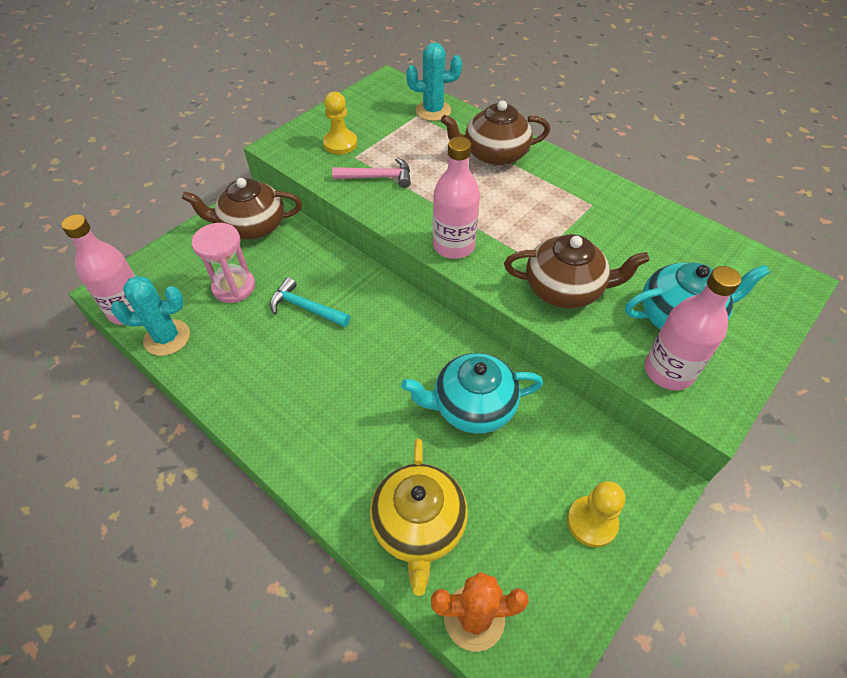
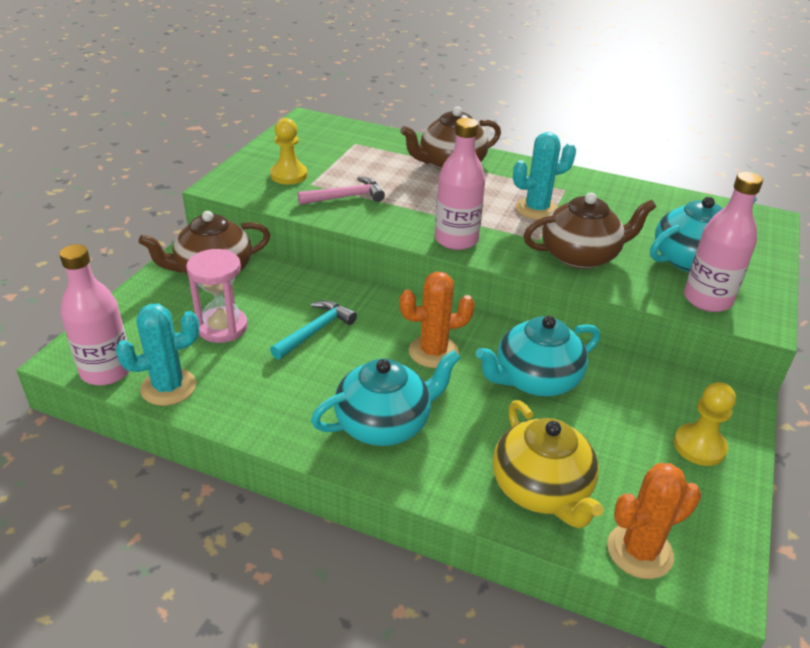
camera: 20 degrees left, 15 degrees down
turquoise hammer [270,277,350,327] -> turquoise hammer turned 120 degrees clockwise [270,301,357,359]
turquoise cactus [406,42,462,121] -> turquoise cactus moved to [513,132,576,220]
none -> turquoise teapot [311,350,461,446]
none -> orange cactus [399,272,475,368]

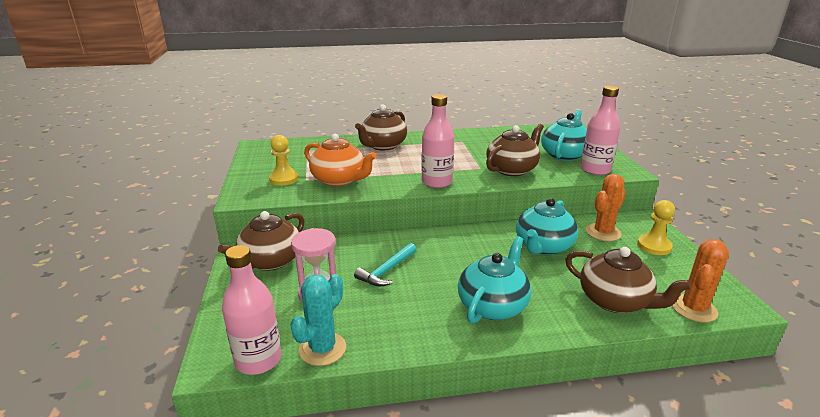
camera: 30 degrees left, 10 degrees down
turquoise hammer [270,301,357,359] -> turquoise hammer turned 150 degrees counterclockwise [354,243,417,286]
pink hammer [298,177,385,205] -> orange teapot [304,134,377,187]
orange cactus [399,272,475,368] -> orange cactus moved to [586,174,626,241]
yellow teapot [493,400,604,528] -> brown teapot [565,247,692,313]
turquoise cactus [513,132,576,220] -> none

